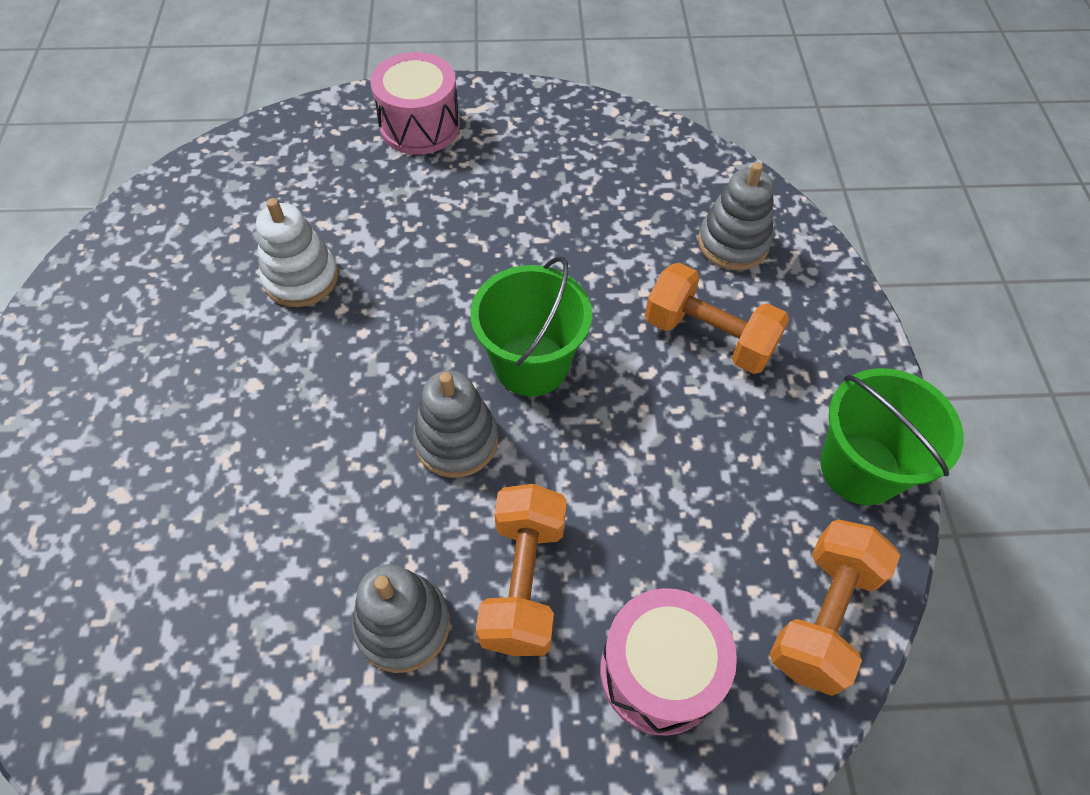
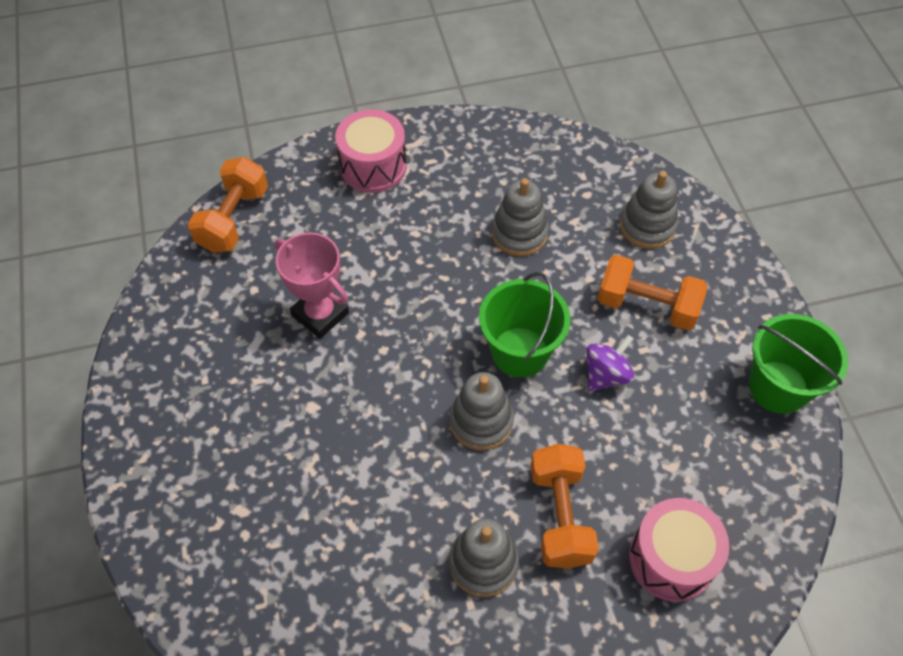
camera: 10 degrees left, 0 degrees up
white stacking toy [256,198,338,307] -> pink trophy [275,232,349,339]
orange dumbbell [769,519,900,696] -> orange dumbbell moved to [188,157,268,253]
none -> grey stacking toy [491,178,549,256]
none -> purple spinning top [586,335,634,391]

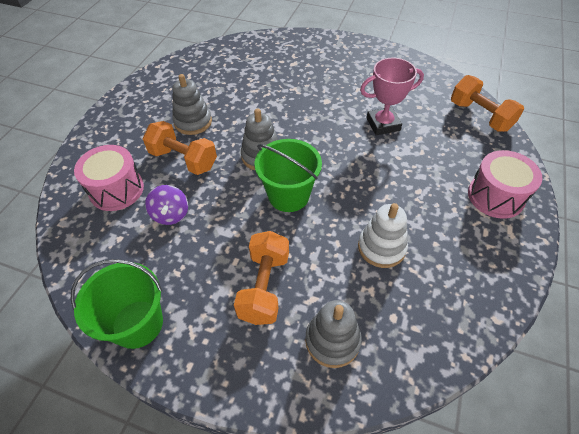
camera: 125 degrees right, 5 degrees down
grey stacking toy [491,178,549,256] -> white stacking toy [358,203,408,268]
purple spinning top [586,335,634,391] -> purple spinning top moved to [145,185,188,225]
orange dumbbell [598,255,707,330] -> orange dumbbell turned 45 degrees counterclockwise [234,231,289,325]

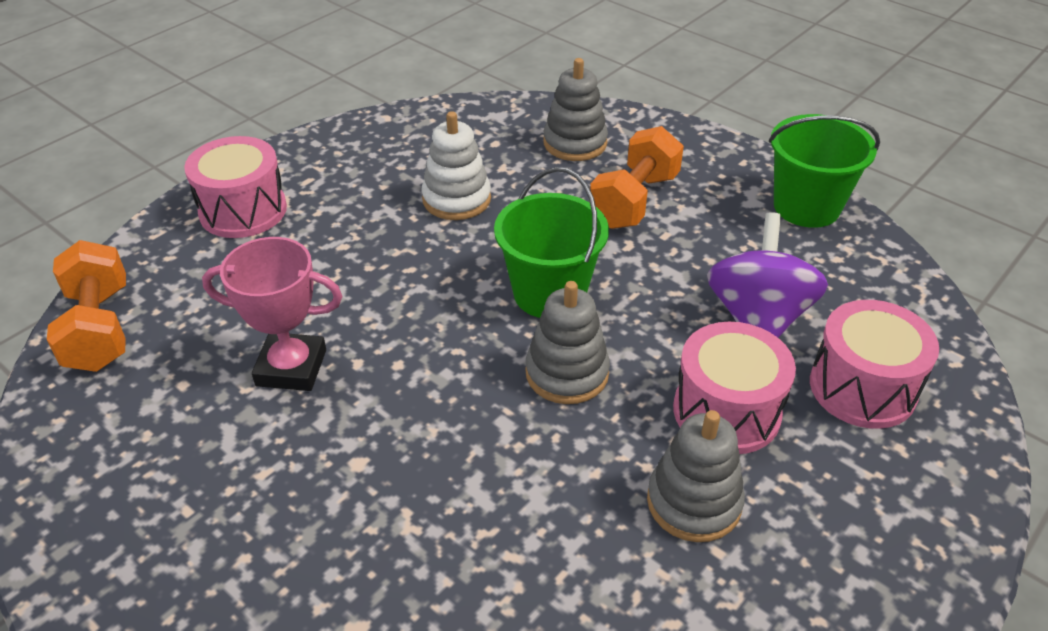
camera: 160 degrees left, 10 degrees down
orange dumbbell [143,121,217,175] -> pink drum [673,322,796,454]
purple spinning top [145,185,188,225] -> purple spinning top [707,212,828,338], size x1.62

